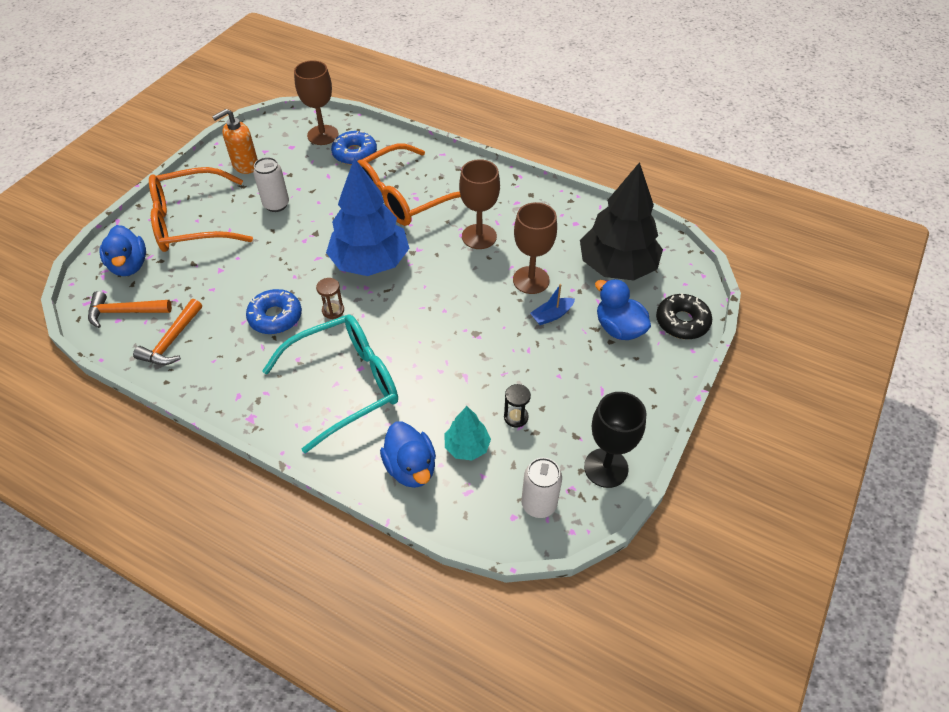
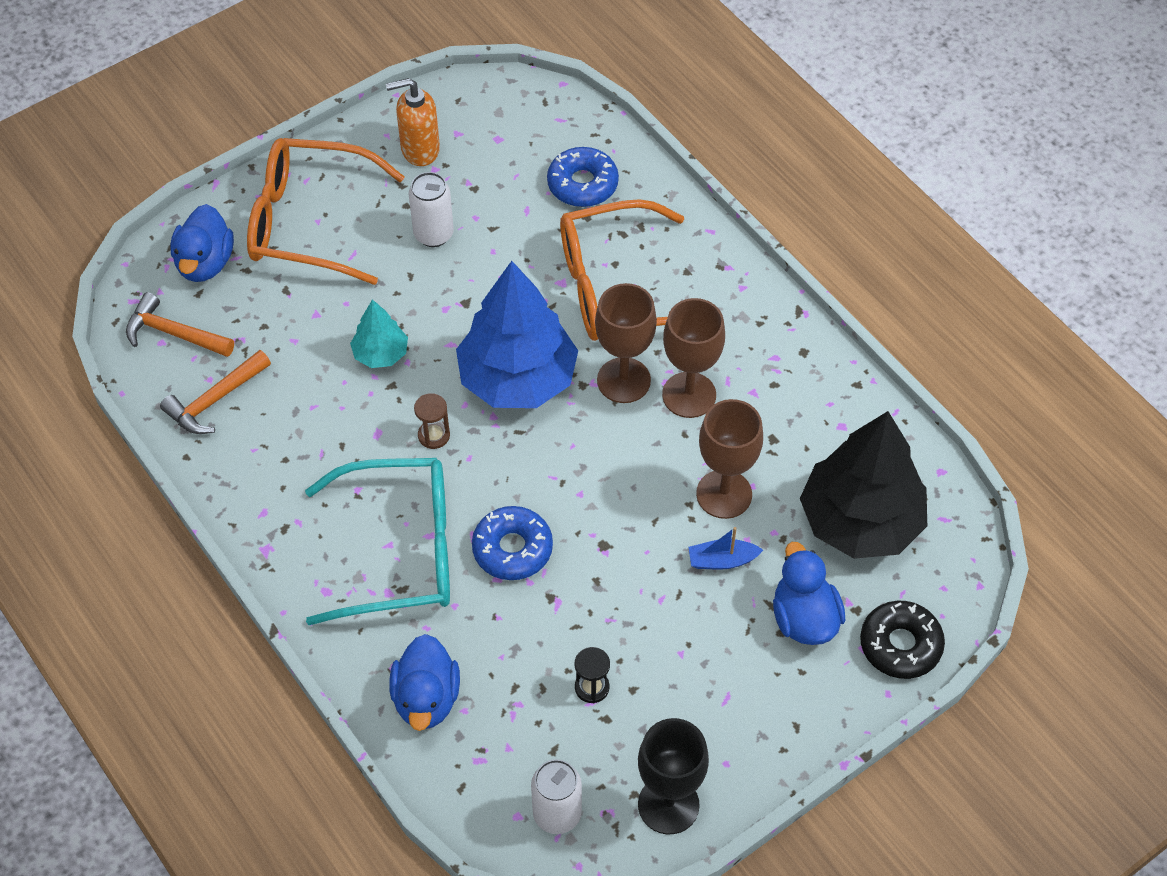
camera: 25 degrees right, 5 degrees up
blue donut [246,289,302,334] -> blue donut moved to [472,506,553,580]
brown goblet [294,60,339,145] -> brown goblet moved to [595,283,657,403]
turquoise tree [445,406,491,460] -> turquoise tree moved to [350,299,408,368]

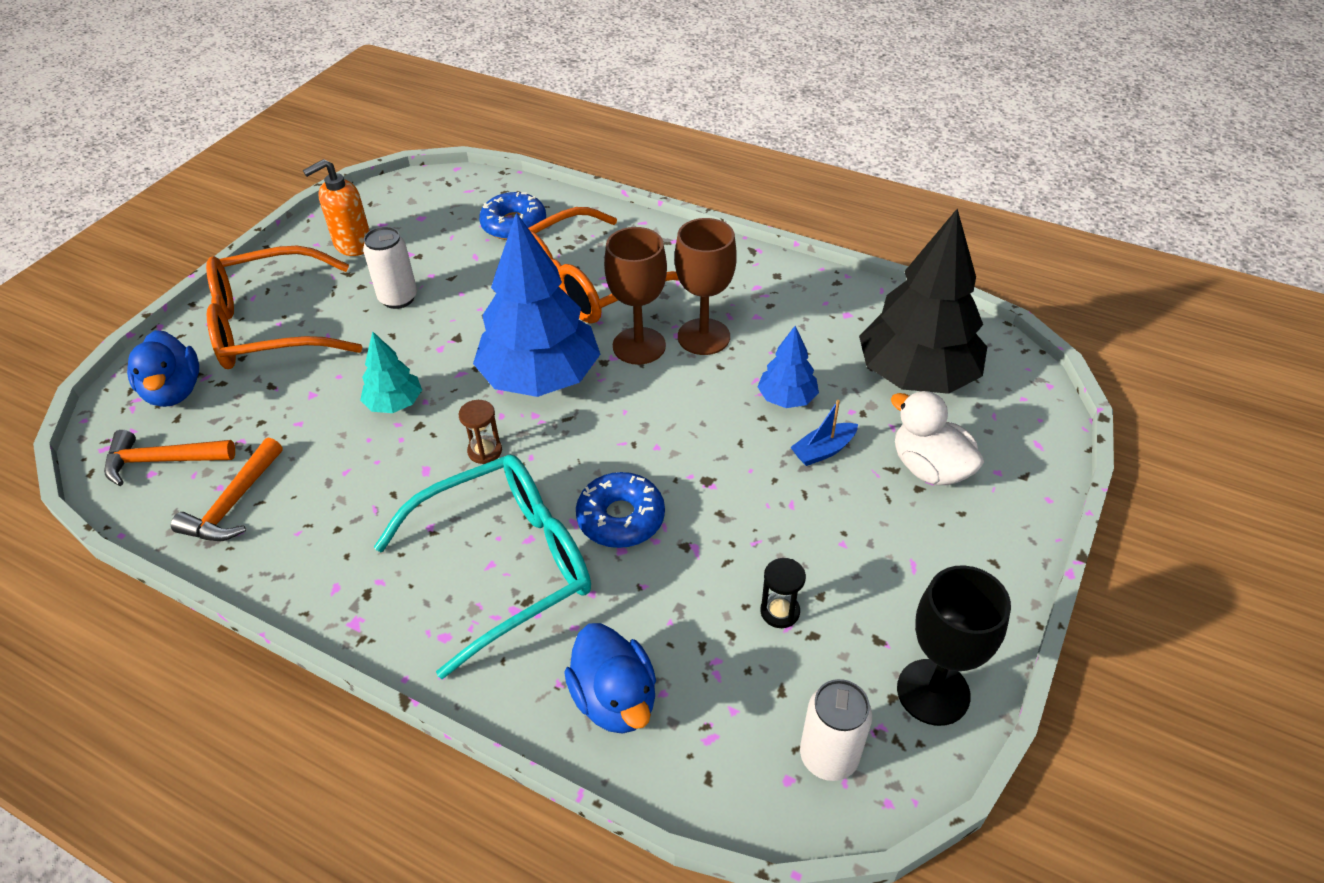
camera: 25 degrees left, 10 degrees down
brown goblet [696,399,763,519] -> blue tree [757,326,819,408]
blue duck [773,542,846,645] -> white duck [891,391,984,485]
black donut [860,601,945,679] -> none

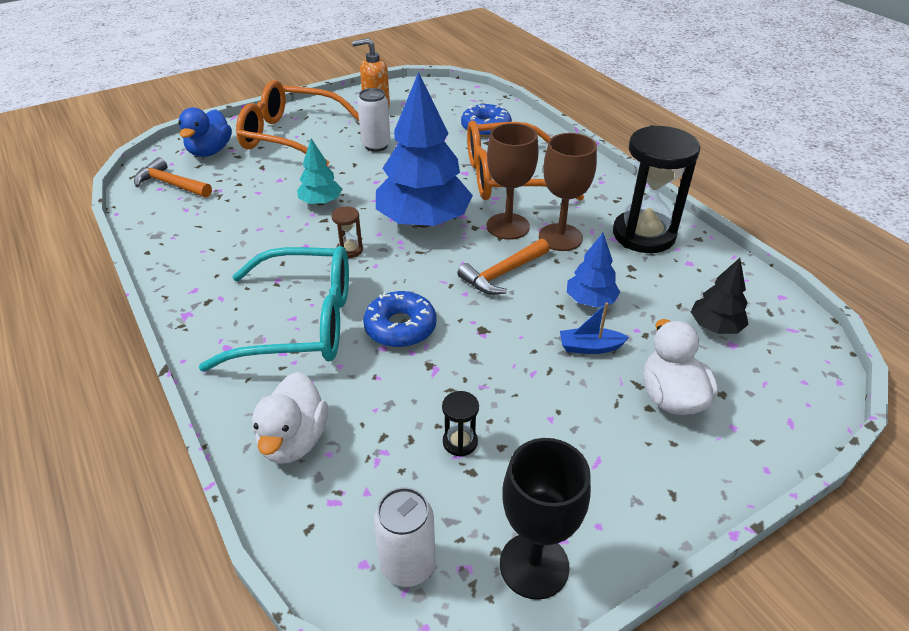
camera: 30 degrees right, 5 degrees down
orange hammer [171,438,283,541] -> orange hammer moved to [457,239,550,295]
blue duck [564,623,656,734] -> white duck [252,372,328,464]
black tree [859,209,987,394] -> black tree [691,258,749,334], size x0.48
none -> black hourglass [613,125,700,253]

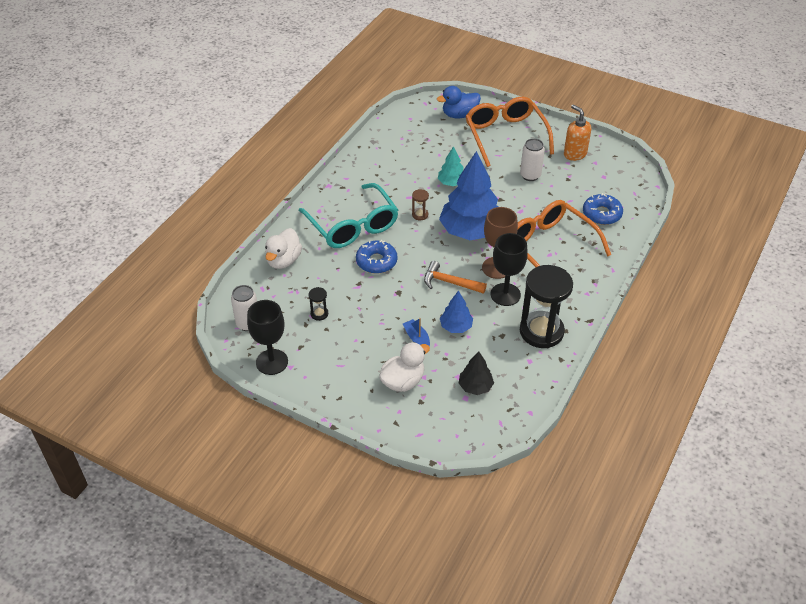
camera: 60 degrees right, 5 degrees up
orange hammer [134,157,212,197] -> none
white duck [252,372,328,464] -> white duck turned 45 degrees counterclockwise [265,228,302,269]
brown goblet [539,133,597,251] -> black goblet [491,233,528,306]

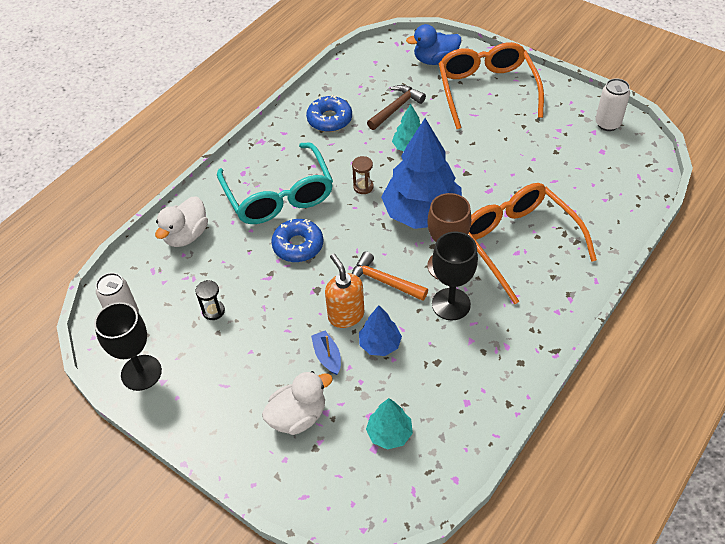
camera: 10 degrees right, 5 degrees up
black tree [459,351,494,395] -> turquoise tree [366,398,413,449]
white can [520,138,545,181] -> white can moved to [595,78,630,131]
black hourglass [520,265,573,348] -> none
orange soap dispenser [564,104,591,161] -> orange soap dispenser moved to [325,254,365,328]
blue donut [583,193,623,225] -> blue donut moved to [306,95,352,132]
none -> brown hammer [367,85,426,130]

